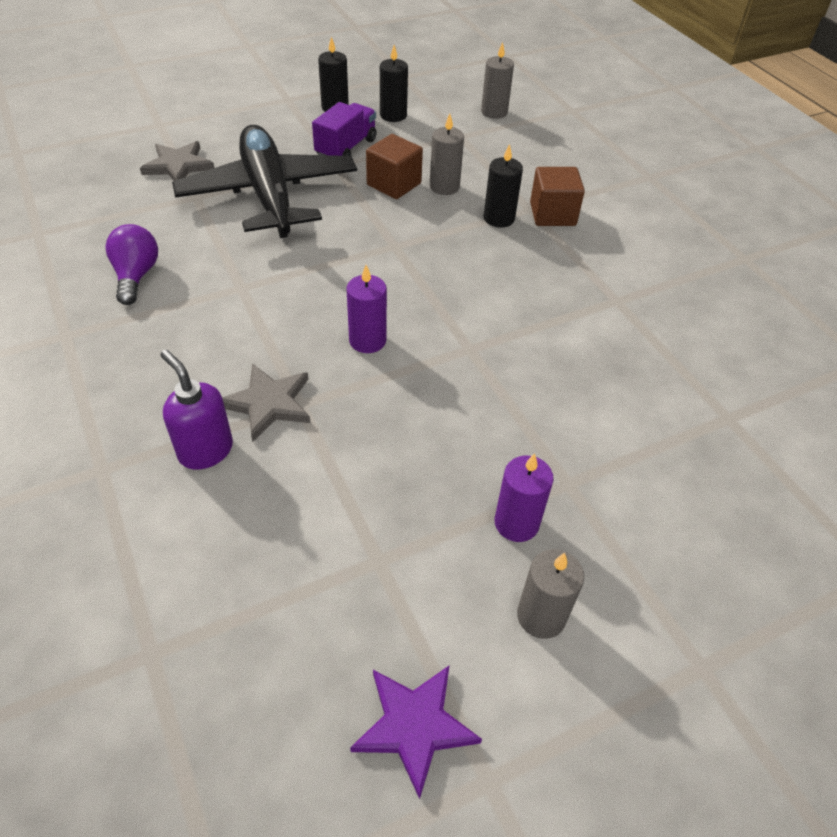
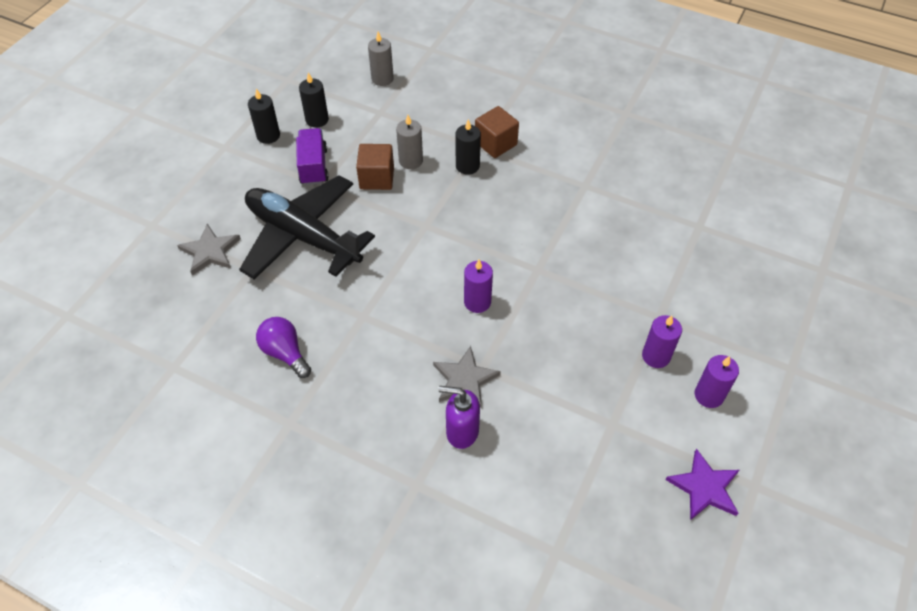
camera: 35 degrees left, 5 degrees up
grey candle [517,549,584,639] -> purple candle [695,355,739,408]

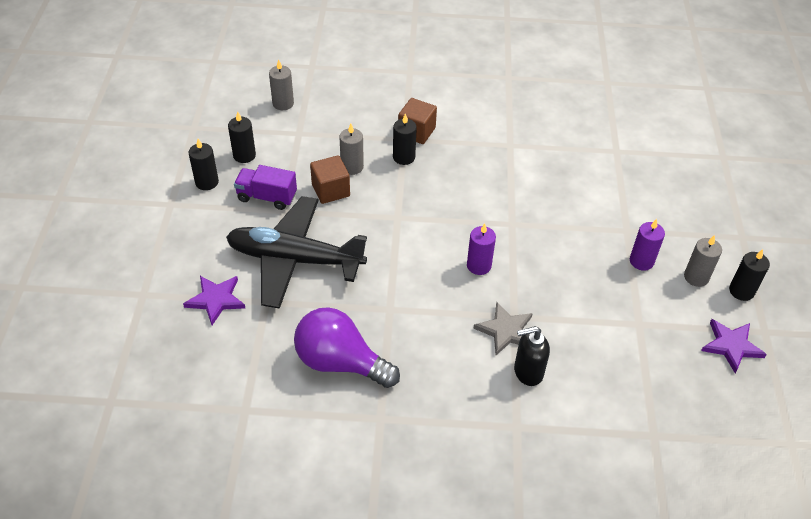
camera: 25 degrees left, 5 degrees down
grey star [177,224,241,275] -> purple star [183,276,245,325]
purple light bulb [256,317,311,378] -> purple light bulb [294,307,400,388], size x1.67
purple truck [296,128,329,185] -> purple truck turned 45 degrees counterclockwise [234,165,297,210]
purple soap dispenser [438,386,480,449] -> black soap dispenser [514,326,550,386]
purple candle [695,355,739,408] -> grey candle [684,235,722,287]
none -> black candle [729,249,770,301]

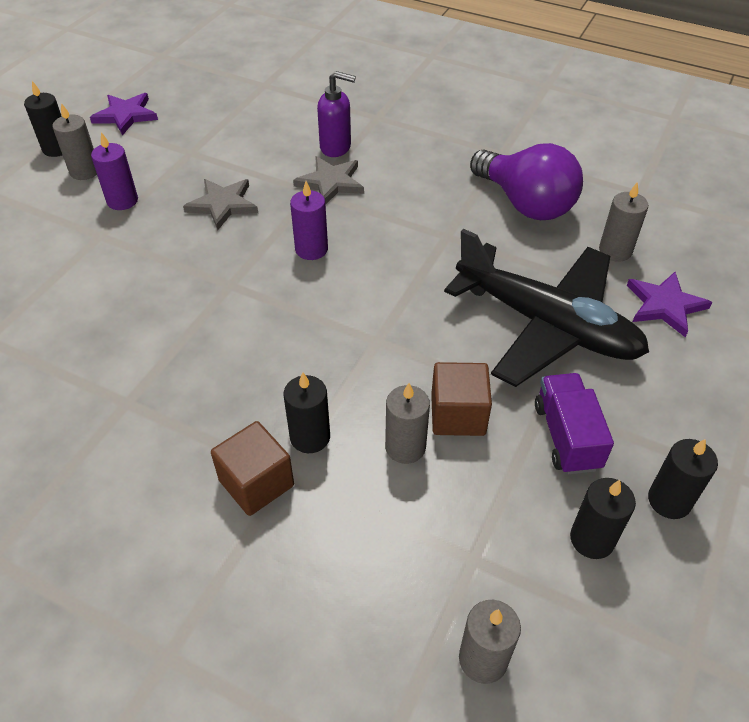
camera: 155 degrees left, 0 degrees up
purple truck [234,165,297,210] -> purple truck turned 135 degrees counterclockwise [535,373,614,474]
black soap dispenser [514,326,550,386] -> purple soap dispenser [317,71,356,157]
none -> grey star [183,179,258,230]
none -> grey candle [599,182,648,262]

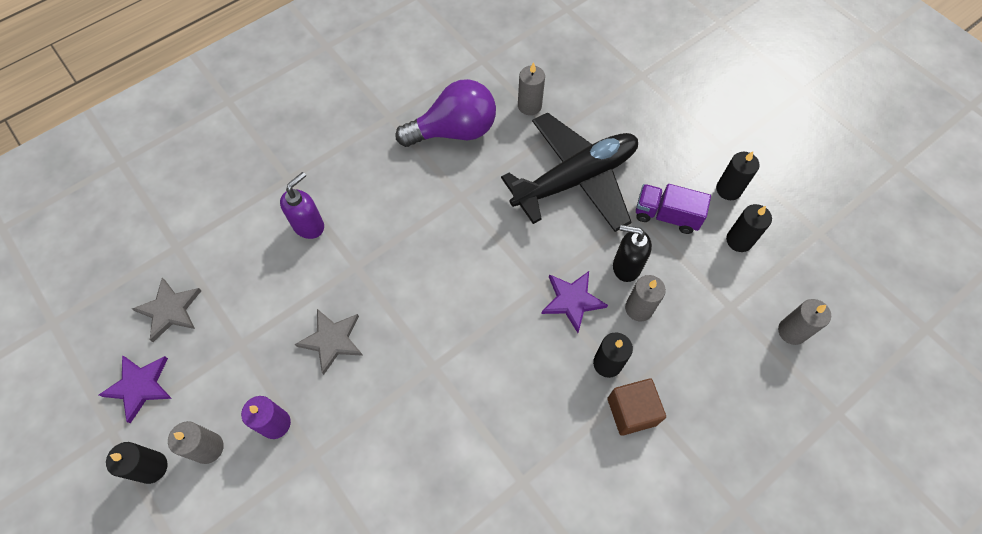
camera: 65 degrees left, 15 degrees up
purple candle [290,181,328,260] -> none
grey star [293,156,364,205] -> grey star moved to [132,278,201,342]
brown cube [431,362,492,436] -> black soap dispenser [613,225,652,282]
purple star [627,272,712,337] -> purple star moved to [541,271,608,333]

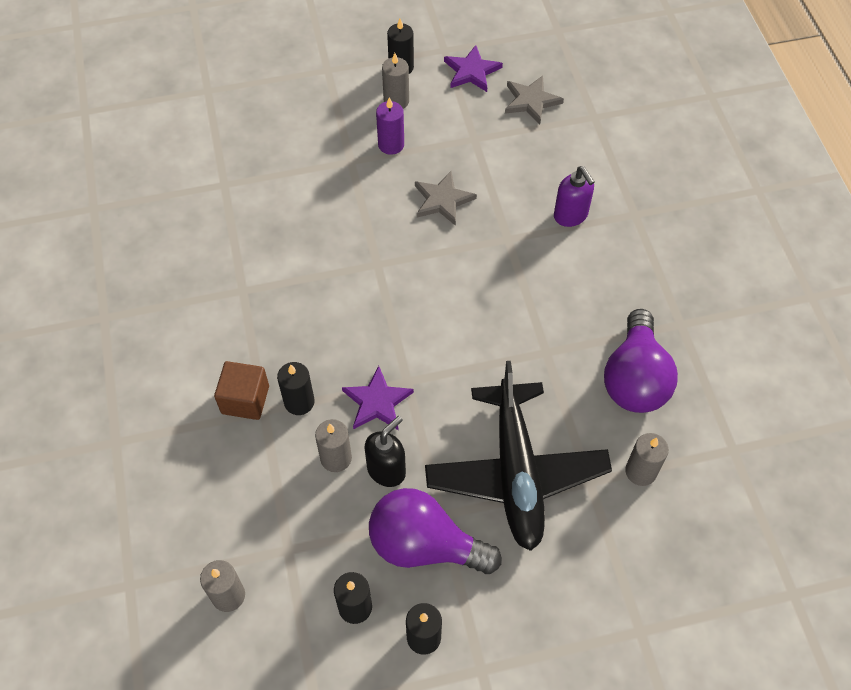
camera: 115 degrees right, 5 degrees down
purple truck [636,184,711,234] -> purple light bulb [369,488,502,574]

